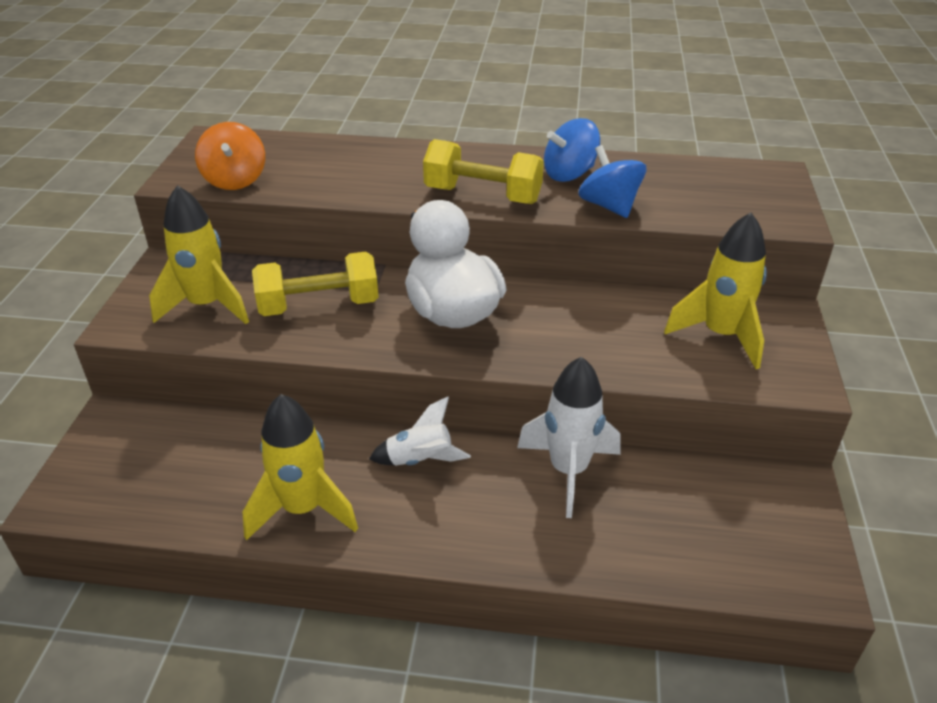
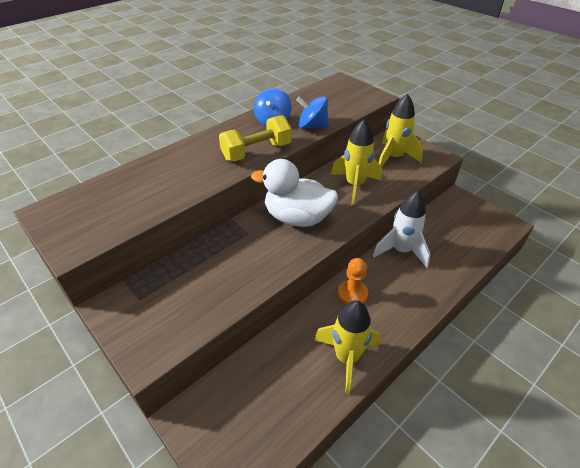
camera: 50 degrees left, 5 degrees up
yellow rocket [149,185,249,324] -> yellow rocket moved to [331,119,382,205]
orange spinning top [195,122,265,190] -> none
yellow dumbbell [252,252,379,316] -> none
white rocket [369,397,471,466] -> orange pawn [338,258,368,304]

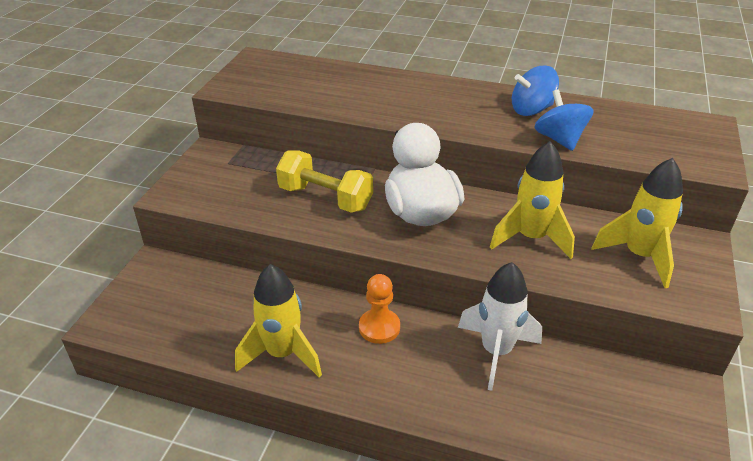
camera: 60 degrees right, 5 degrees down
yellow dumbbell [219,115,291,162] -> yellow dumbbell moved to [276,151,373,213]

